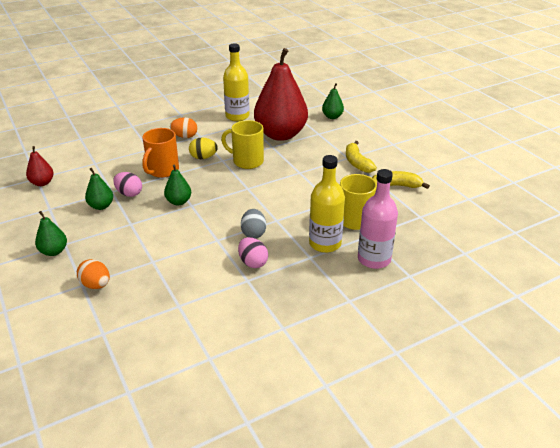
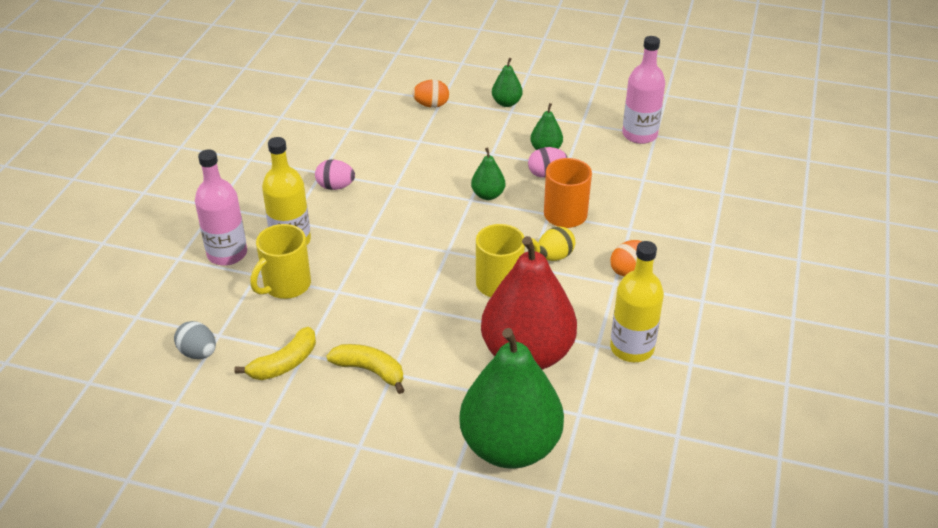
camera: 135 degrees right, 5 degrees up
red pear [26,146,54,186] -> pink bottle [622,36,665,144]
grey egg [241,209,266,238] -> grey egg moved to [174,321,216,359]
green pear [322,83,344,119] -> green pear [459,328,564,469], size x2.35

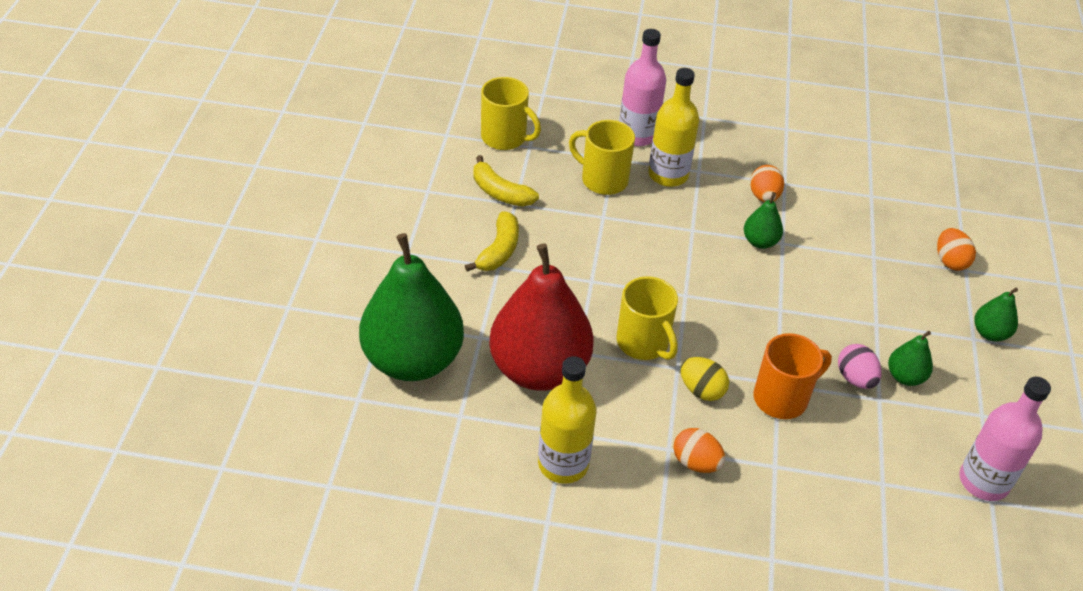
camera: 80 degrees right, 5 degrees up
grey egg [174,321,216,359] -> yellow mug [481,77,541,150]
pink egg [315,159,355,190] -> orange egg [750,165,784,202]
green pear [471,147,505,200] -> green pear moved to [744,192,783,249]

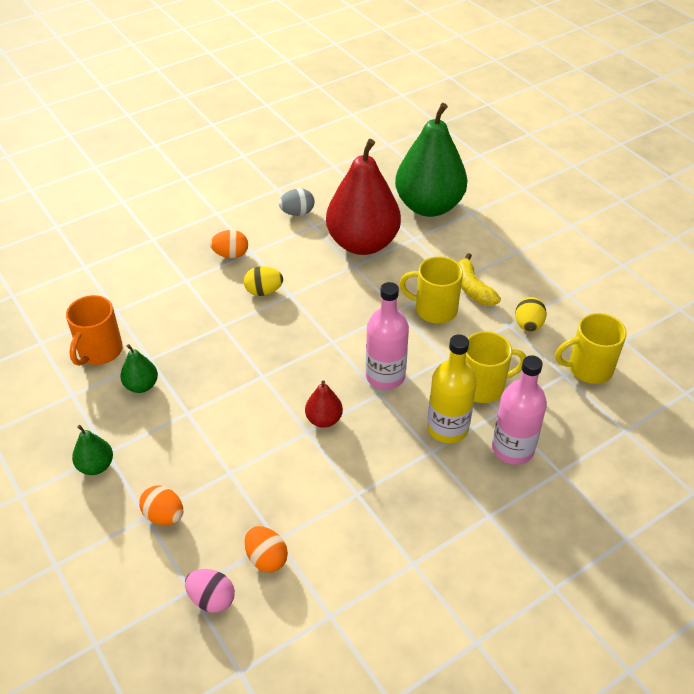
camera: 140 degrees right, 0 degrees up
yellow banana [473,155,539,207] -> yellow egg [515,297,546,332]
yellow bottle [538,356,596,484] -> grey egg [279,188,315,216]
yellow mug [617,276,678,360] -> yellow mug moved to [399,256,463,324]
green pear [744,192,783,249] -> red pear [305,380,343,428]
orange egg [750,165,784,202] -> orange egg moved to [245,526,288,572]
orange mug [754,333,832,419] -> orange mug moved to [66,295,123,366]
pink egg [838,344,881,389] -> pink egg moved to [185,569,235,613]
pink bottle [959,377,1051,501] -> pink bottle moved to [366,282,409,390]

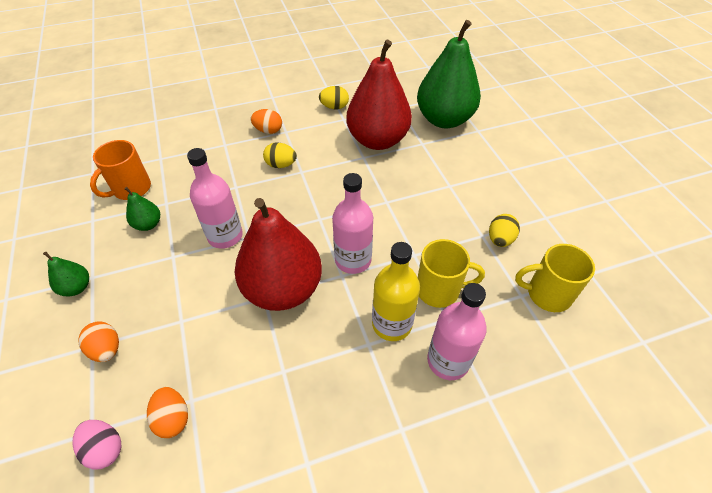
camera: 15 degrees right, 5 degrees up
grey egg [279,188,315,216] -> yellow egg [319,86,349,109]
red pear [305,380,343,428] -> red pear [235,198,322,311], size x2.35
yellow mug [399,256,463,324] -> none
yellow banana [458,253,501,306] -> none
none -> pink bottle [187,148,243,249]

